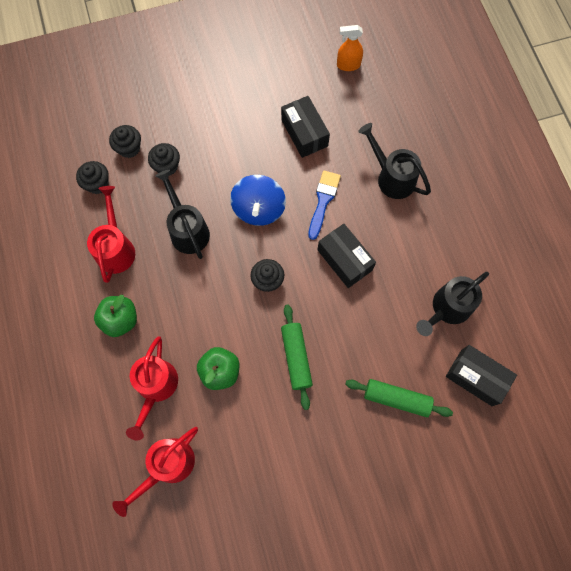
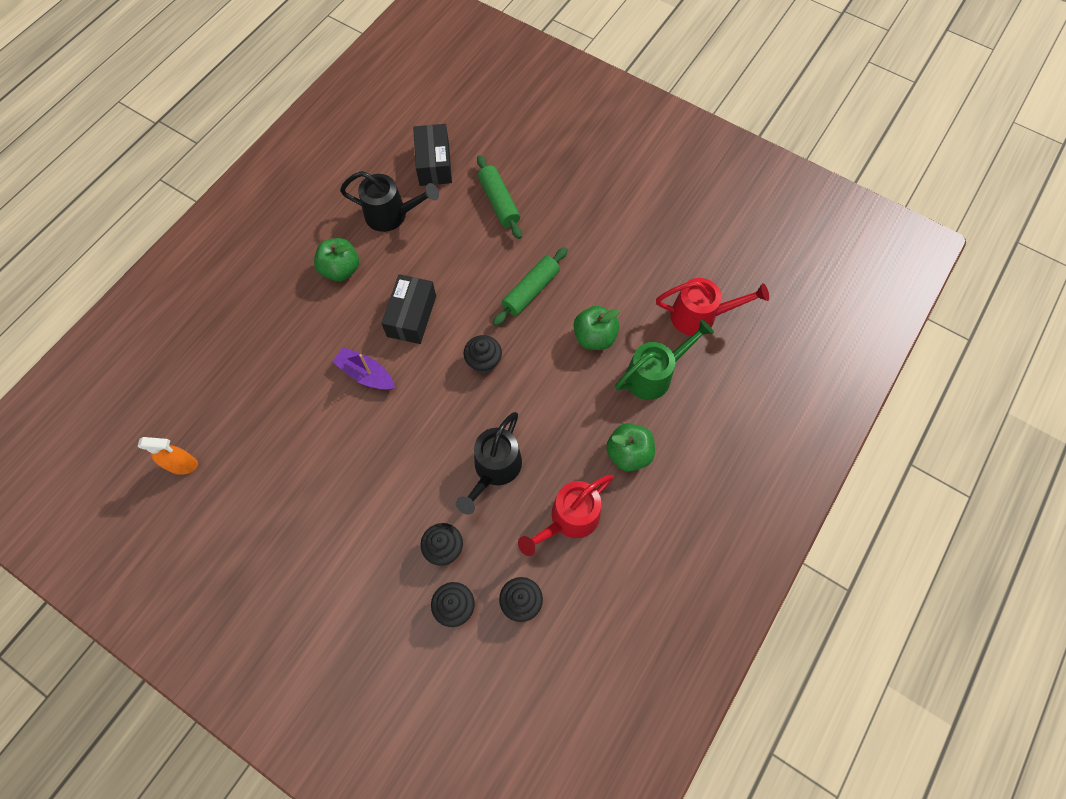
camera: 130 degrees left, 5 degrees down
red watering can [126,336,178,440] -> green watering can [615,319,714,400]
blue spinning top [230,175,286,226] -> none
black box [281,96,330,158] -> none
blue brush [308,171,341,240] -> purple boat [332,347,395,390]
orange spray bottle [337,25,363,71] -> orange spray bottle turned 45 degrees counterclockwise [138,437,198,475]
black watering can [358,123,431,199] -> none
none -> green apple [314,238,359,281]

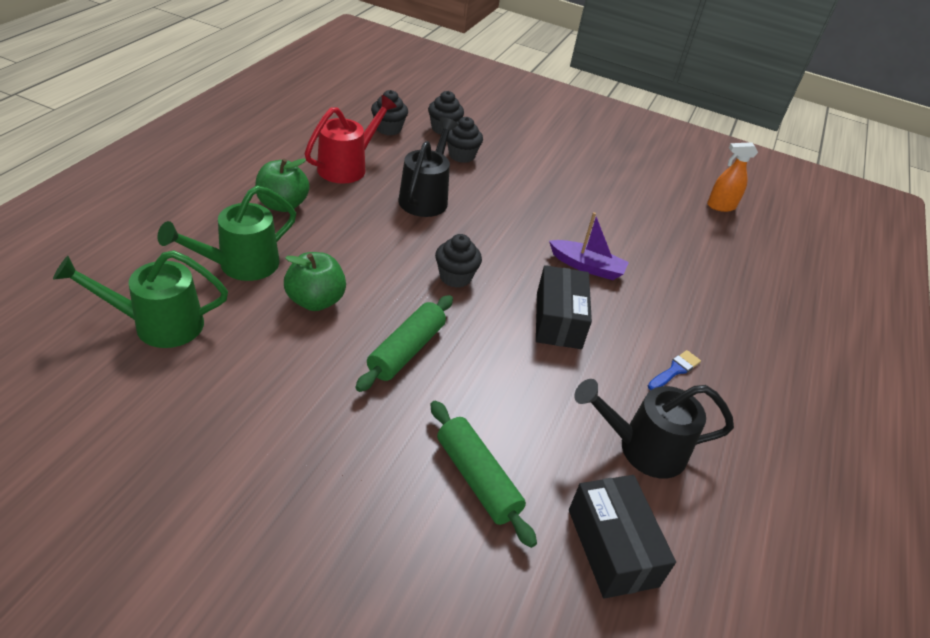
camera: 165 degrees right, 25 degrees down
green apple [314,238,359,281] -> blue brush [648,350,701,390]
red watering can [656,278,769,336] -> green watering can [53,250,228,348]

